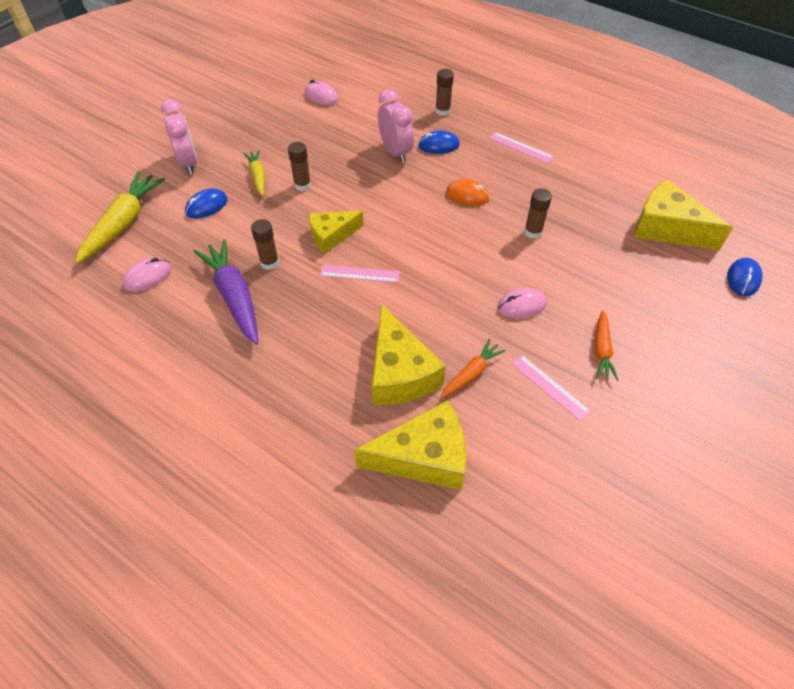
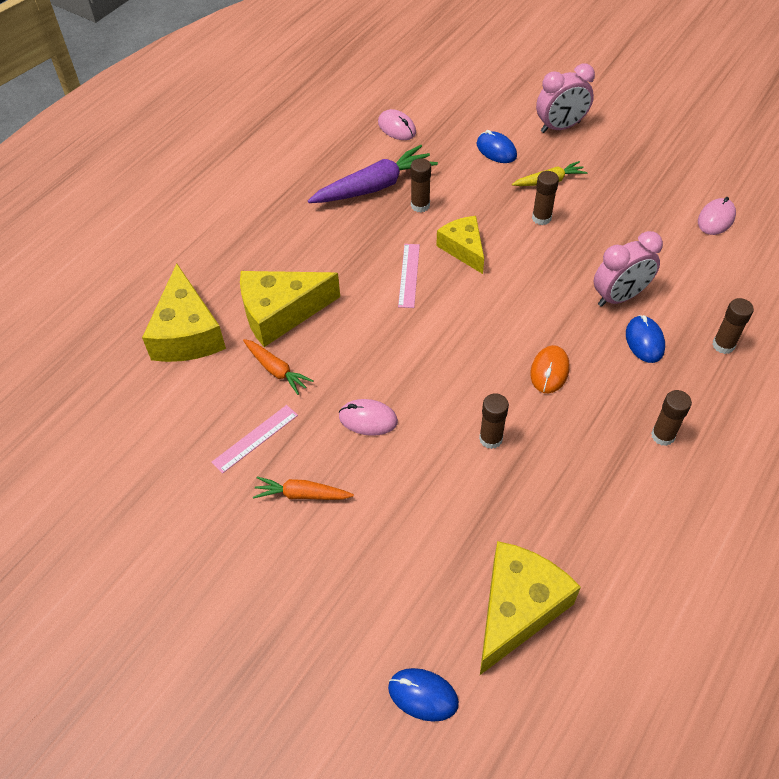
camera: 90 degrees right, 0 degrees up
yellow carrot [75,172,165,263] -> none
pink ruler [489,132,554,163] -> brown glue stick [651,390,692,446]
pink mouse [497,288,547,319] -> pink mouse turned 60 degrees counterclockwise [339,399,398,436]

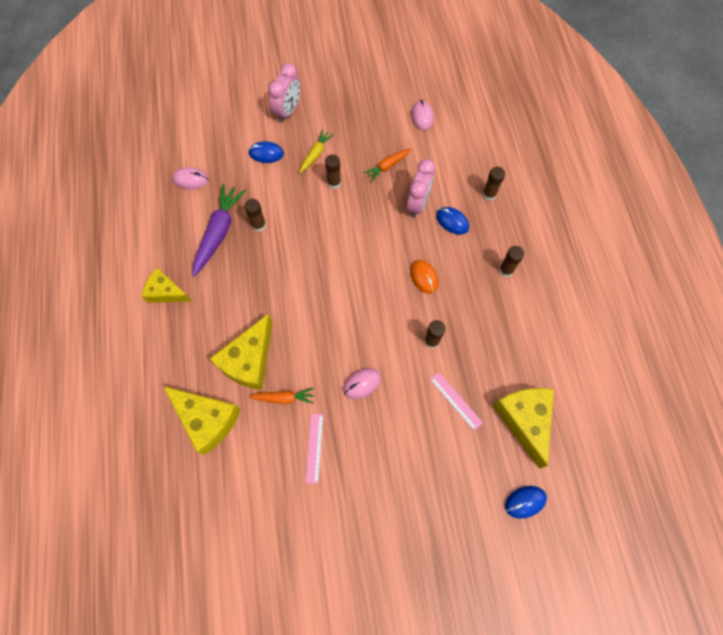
camera: 45 degrees left, 15 degrees up
orange carrot [253,477,354,500] -> orange carrot moved to [363,148,412,182]
pink ruler [398,244,420,308] -> pink ruler moved to [430,372,483,431]
yellow cheese [436,216,484,274] -> yellow cheese moved to [142,268,191,303]

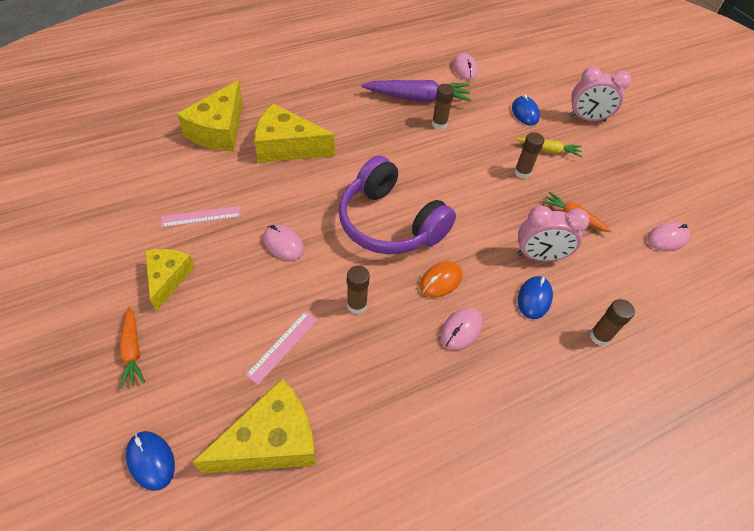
camera: 70 degrees right, 15 degrees down
yellow cheese [142,268,191,303] -> yellow cheese moved to [145,249,195,312]
orange carrot [248,388,314,404] -> orange carrot moved to [120,306,145,389]
brown glue stick [499,246,524,277] -> none
none -> purple headphones [339,155,456,255]
none -> pink mouse [440,308,483,350]

